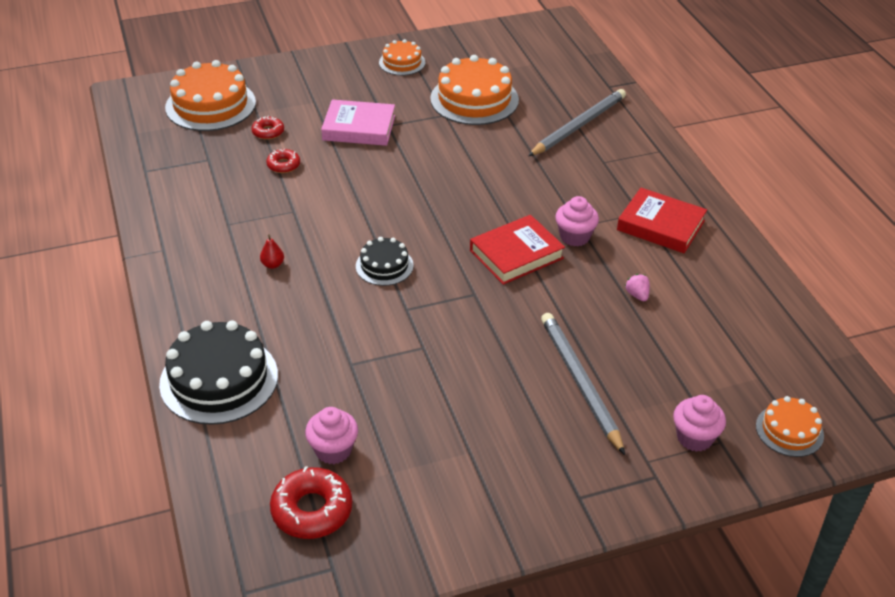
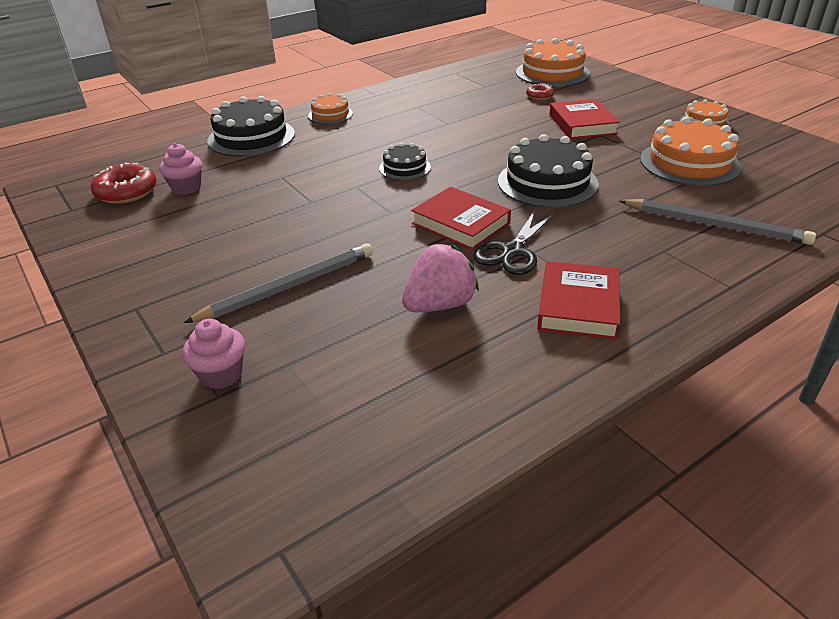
camera: 75 degrees right, 5 degrees down
red pear [260,234,284,269] -> none
red donut [266,149,300,173] -> none
pink book [321,99,395,146] -> red book [550,99,620,139]
pink cupcake [555,196,599,246] -> black scissors [473,210,555,275]
pink strawberry [625,274,650,301] -> pink strawberry [402,244,479,312], size x2.30
orange cake [756,396,824,457] -> orange cake moved to [308,93,353,124]
none -> black cake [498,134,599,208]

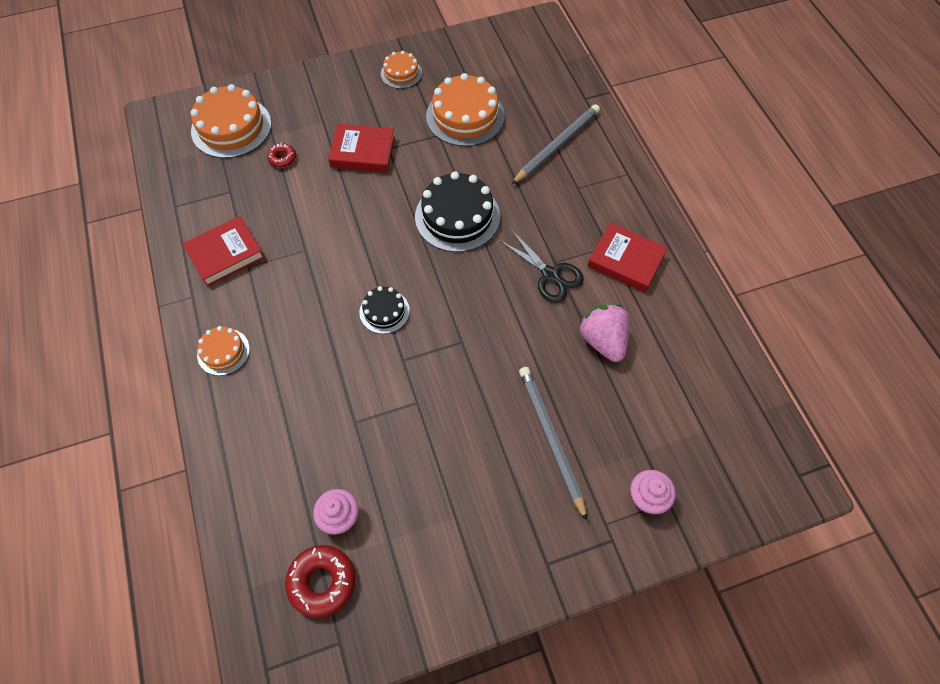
camera: 75 degrees left, 25 degrees up
black cake [207,96,295,157] -> none
red book [411,187,511,250] -> red book moved to [183,216,265,287]

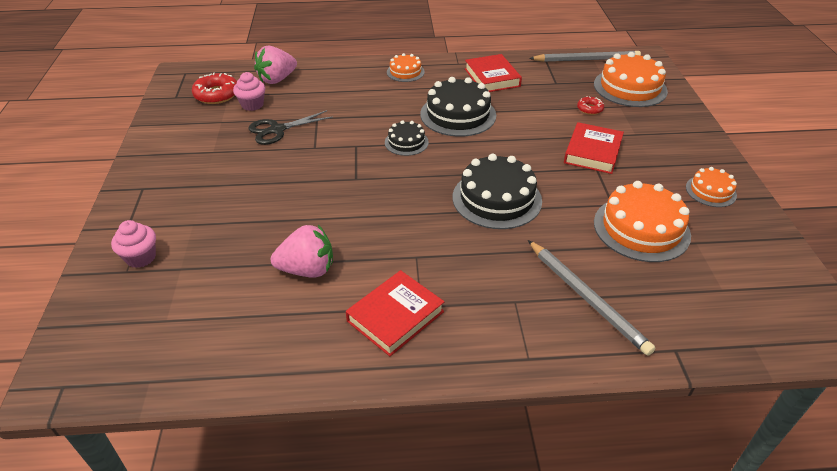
camera: 105 degrees right, 20 degrees down
black scissors [499,230,584,303] -> black scissors moved to [248,110,333,145]
grey pencil [519,367,587,521] -> grey pencil moved to [529,51,641,62]
none -> pink strawberry [254,46,297,84]
none -> black cake [420,77,496,137]

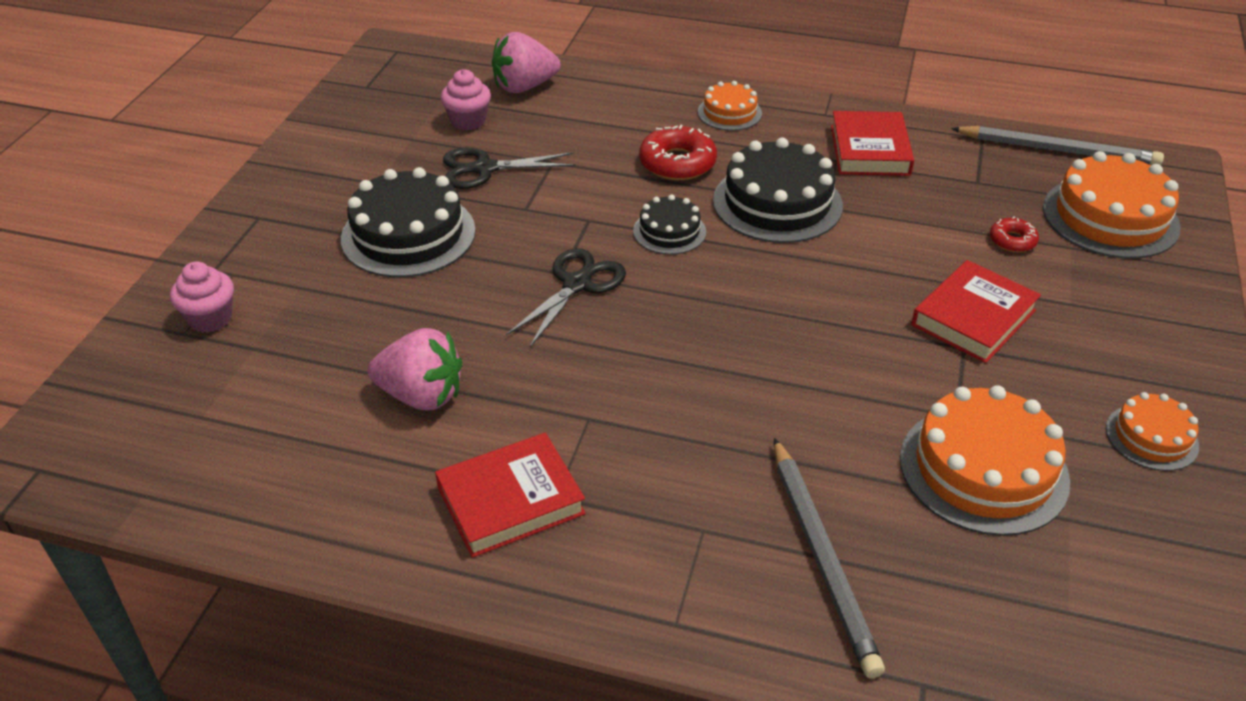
camera: 20 degrees right, 0 degrees up
red donut [192,73,237,104] -> red donut moved to [639,125,717,180]
black cake [453,154,542,229] -> black cake moved to [341,167,476,277]
none -> black scissors [506,248,626,347]

